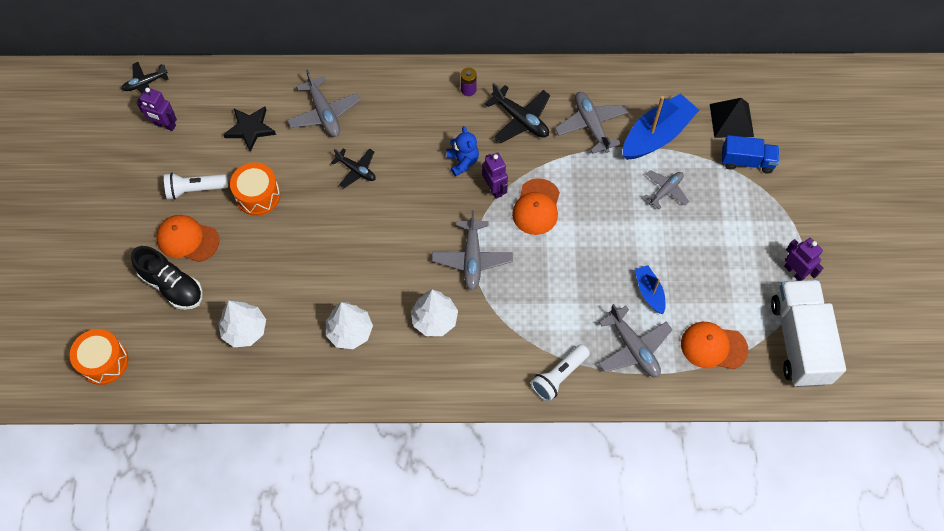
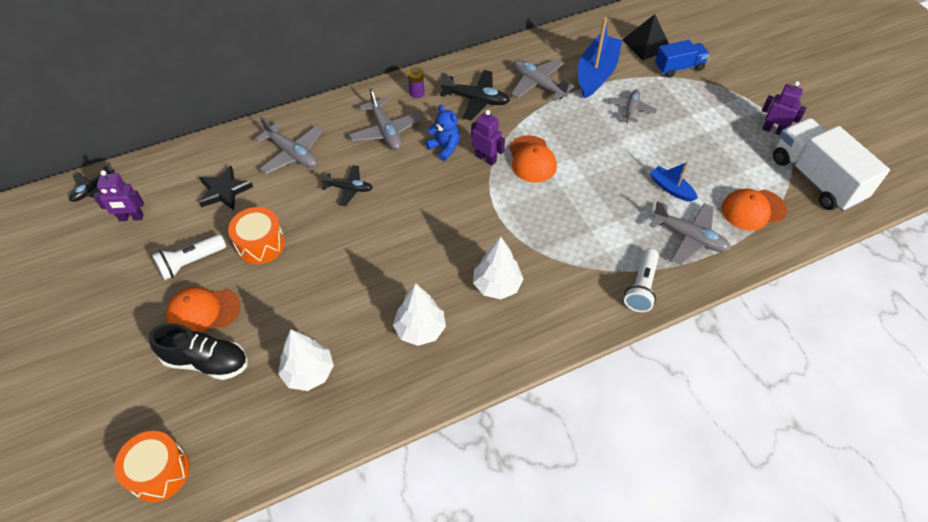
camera: 25 degrees left, 10 degrees down
grey plane [432,210,513,290] -> grey plane moved to [349,88,422,150]

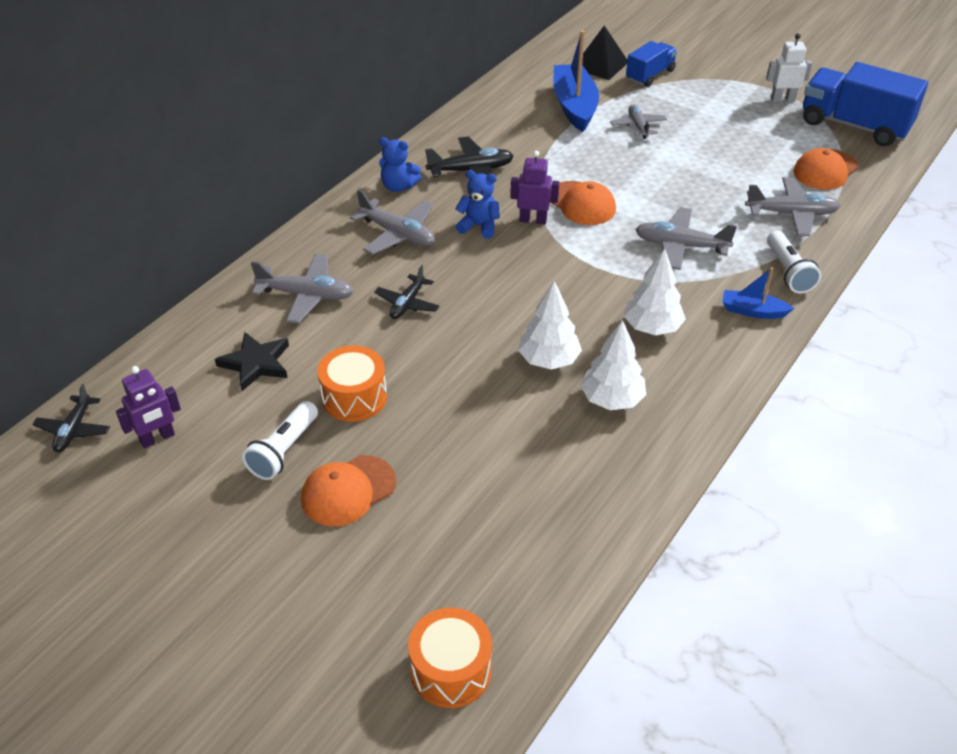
camera: 30 degrees left, 10 degrees down
black shoe [149,323,248,380] -> none
white tree [278,330,334,391] -> white tree moved to [518,281,582,370]
black plane [320,165,373,206] -> black plane turned 135 degrees clockwise [374,265,440,319]
purple battery [408,68,425,98] -> blue teddy bear [379,137,422,192]
grey plane [511,59,574,101] -> grey plane moved to [635,207,737,270]
blue boat [650,162,698,202] -> blue boat moved to [722,267,794,319]
purple robot [762,81,806,135] -> white robot [766,34,812,102]
white truck [773,118,890,212] -> blue truck [803,62,928,146]

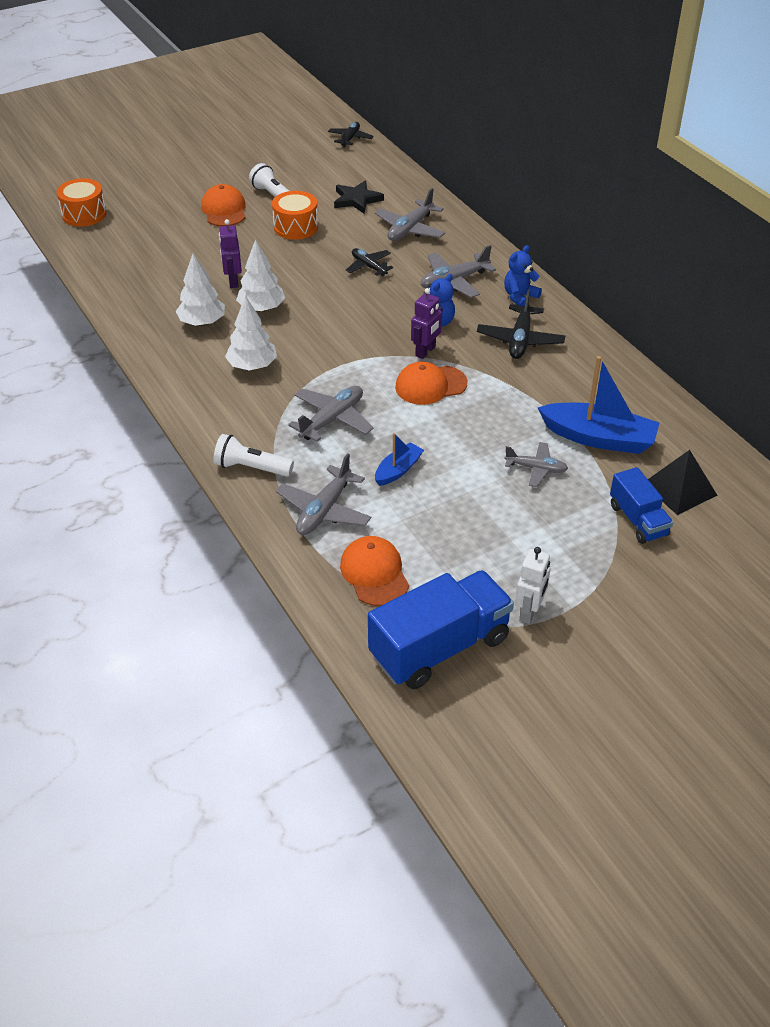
camera: 115 degrees right, 0 degrees up
black plane [32,384,110,452] -> black plane turned 75 degrees clockwise [328,122,374,148]
purple robot [116,366,181,448] -> purple robot moved to [219,219,242,288]
blue boat [722,267,794,319] -> blue boat moved to [375,433,424,486]

